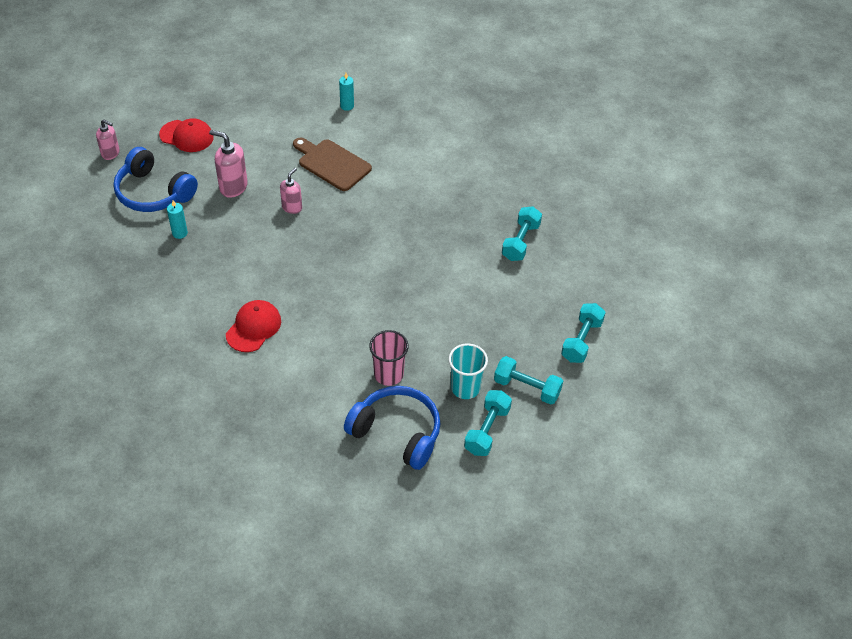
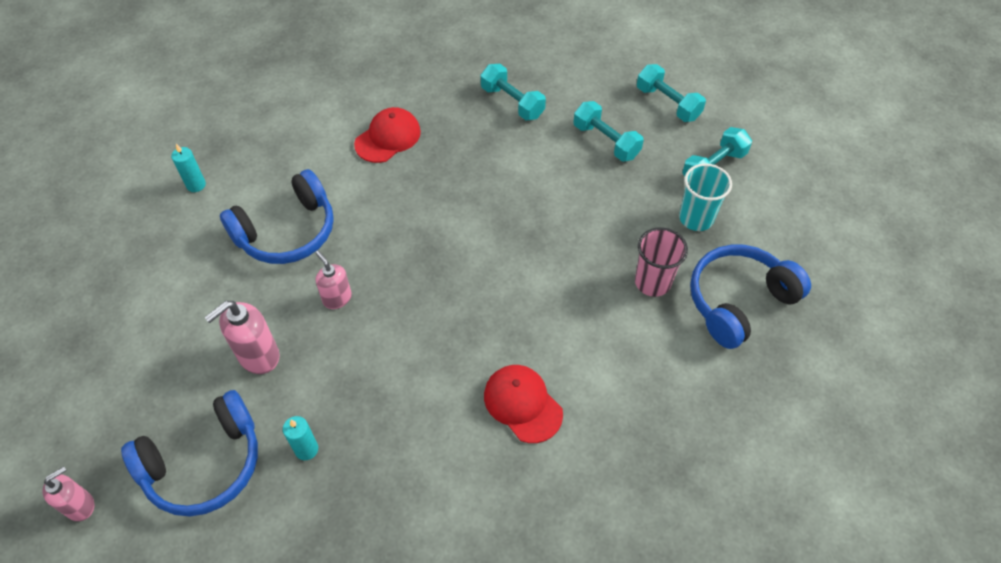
camera: 65 degrees left, 5 degrees up
red cap [159,118,214,152] -> red cap moved to [354,107,421,163]
brown cutting board [293,138,372,191] -> blue headphones [220,169,334,264]
turquoise dumbbell [464,390,512,456] -> turquoise dumbbell moved to [573,101,644,162]

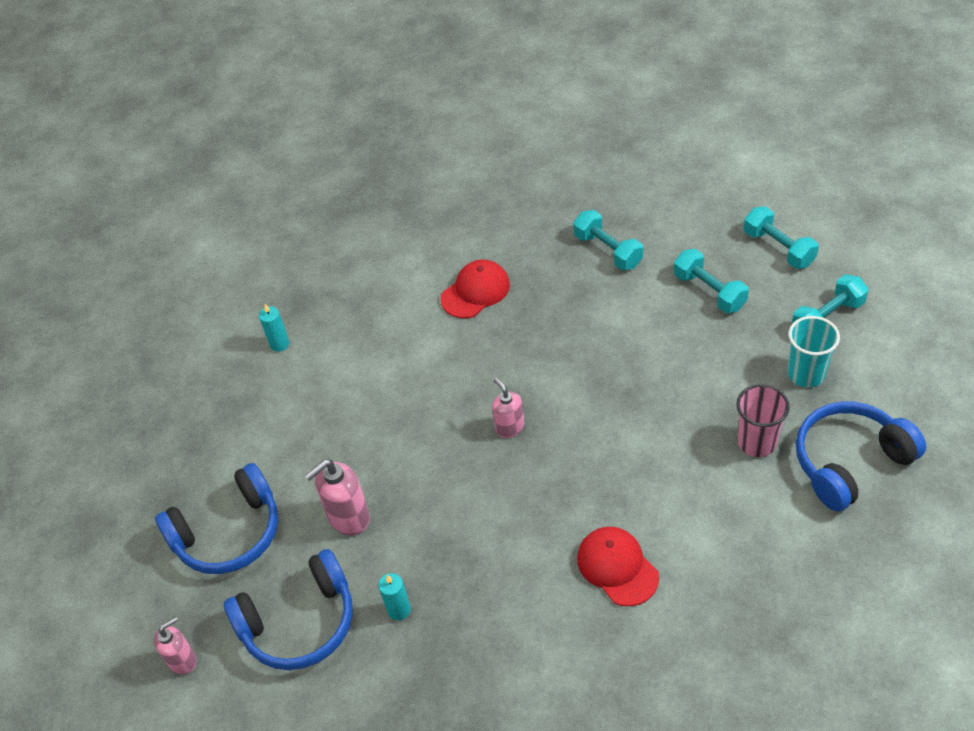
camera: 10 degrees right, 5 degrees down
blue headphones [220,169,334,264] -> blue headphones moved to [155,463,278,574]
pink soap dispenser [316,251,352,309] -> pink soap dispenser moved to [492,378,524,438]

